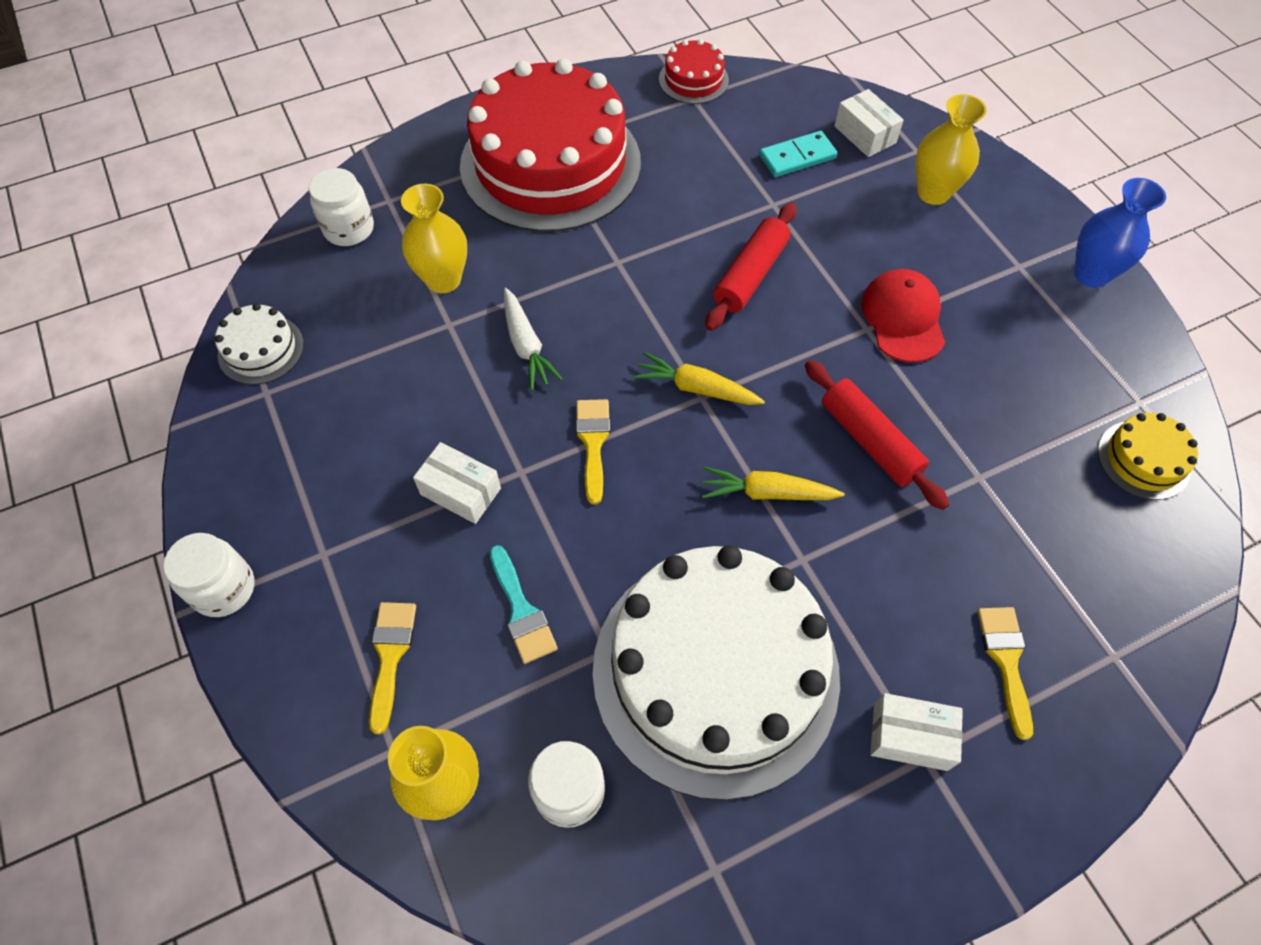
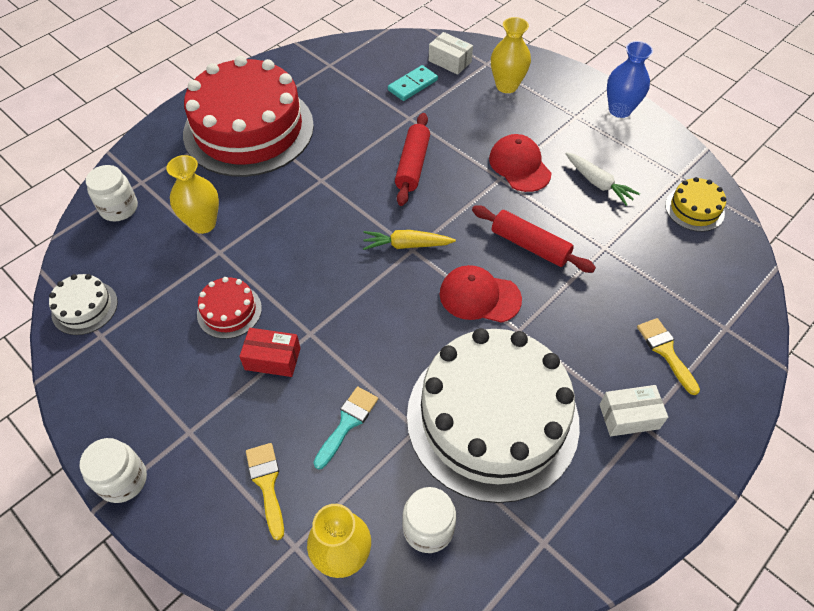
camera: 20 degrees left, 5 degrees down
white box [413,442,501,524] -> red box [239,328,300,377]
turquoise brush [490,545,558,664] -> turquoise brush turned 105 degrees counterclockwise [313,387,378,470]
white carrot [504,288,563,391] -> white carrot moved to [565,152,640,206]
yellow brush [576,399,610,505] -> none
red cake [659,39,729,104] -> red cake moved to [197,277,262,339]
yellow carrot [702,467,845,500] -> red cap [440,265,522,323]

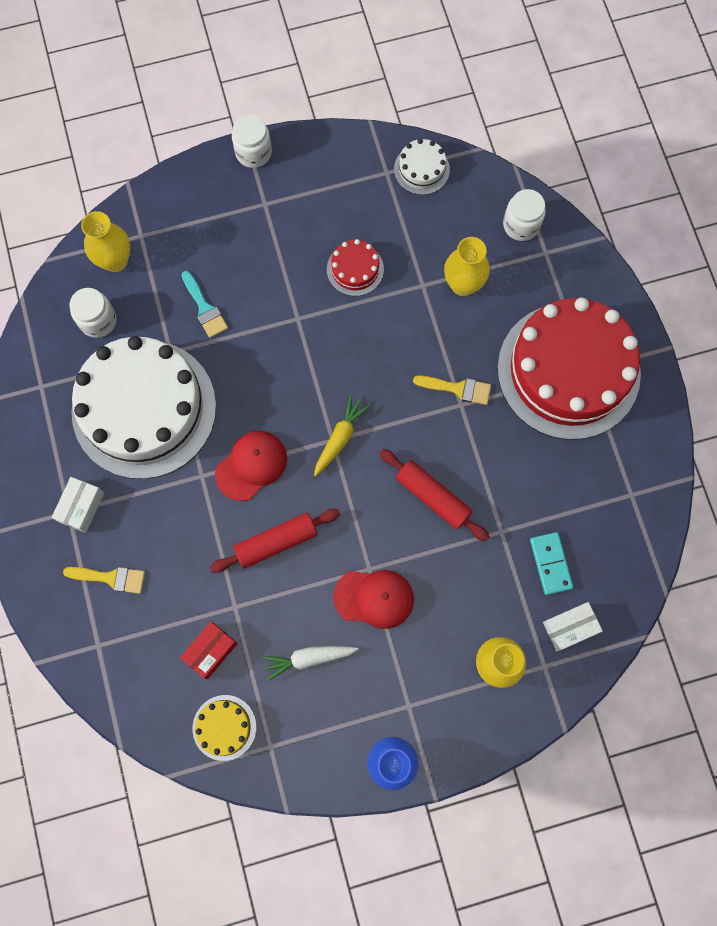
camera: 120 degrees right, 20 degrees up
red box [239,328,300,377] -> red box moved to [180,622,238,679]
yellow brush [246,443,284,540] -> yellow brush moved to [413,375,491,405]

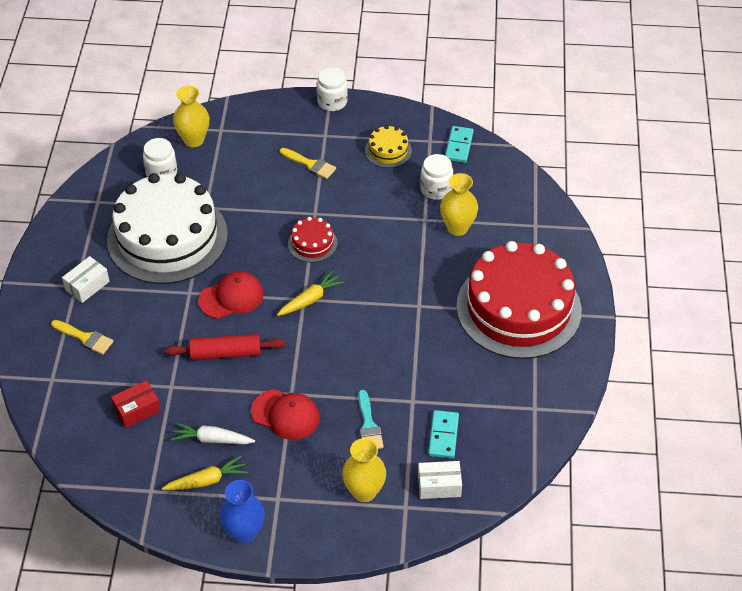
camera: 20 degrees right, 25 degrees down
turquoise brush [182,271,228,338] -> turquoise brush moved to [358,390,384,449]
yellow cake [193,695,256,761] -> yellow cake moved to [365,125,412,168]
red cake [327,239,384,296] -> red cake moved to [288,217,337,263]
red rolling pin [380,449,489,541] -> none
white cake [394,139,450,195] -> turquoise domino [445,126,474,163]
yellow brush [413,375,491,405] -> yellow brush moved to [280,148,336,179]
white jar [503,189,546,241] -> white jar moved to [420,154,453,200]
none -> yellow carrot [162,456,248,490]

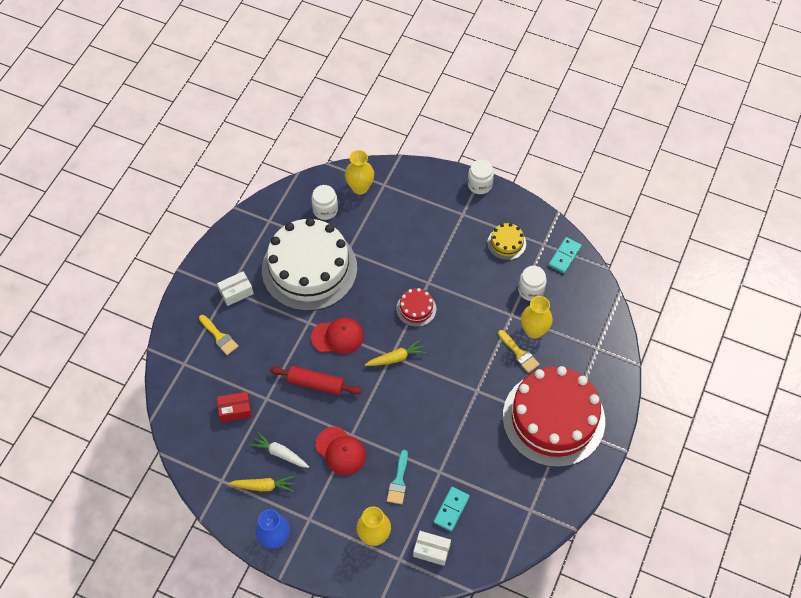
camera: 20 degrees right, 10 degrees up
yellow brush [280,148,336,179] -> yellow brush moved to [498,330,540,373]

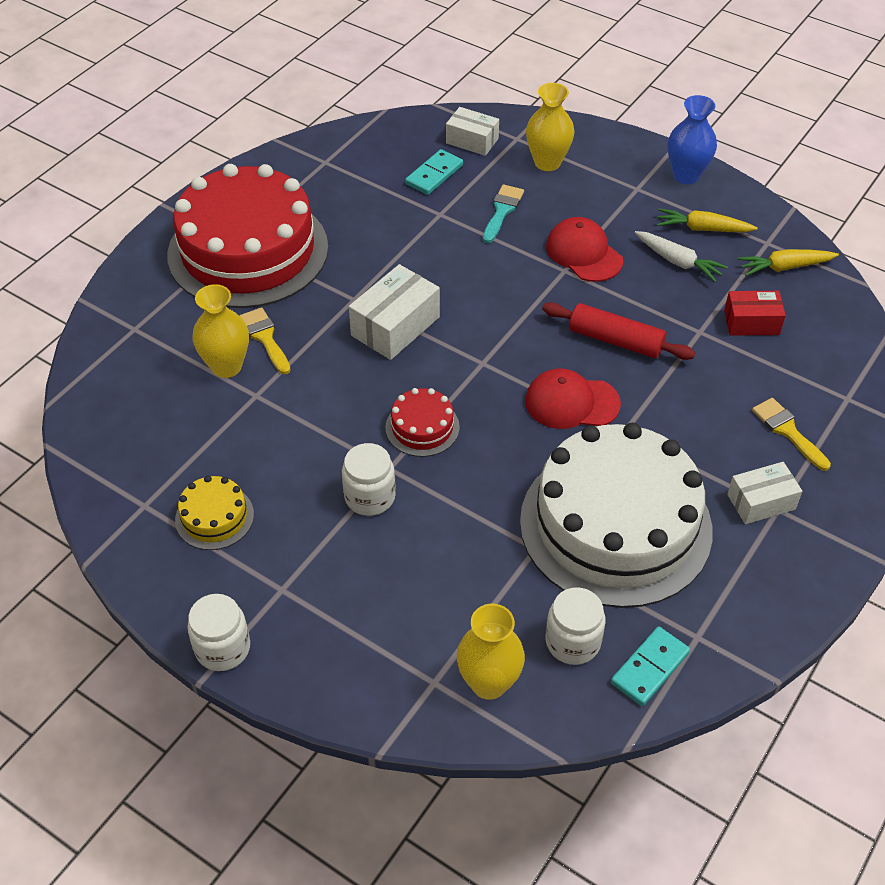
camera: 170 degrees left, 10 degrees down
yellow carrot [365,339,426,366] -> yellow carrot moved to [737,249,839,276]
white jar [518,266,547,301] -> white jar moved to [342,443,396,516]
turquoise domino [549,237,582,273] -> turquoise domino moved to [611,627,690,706]
none -> white box [349,264,440,360]

